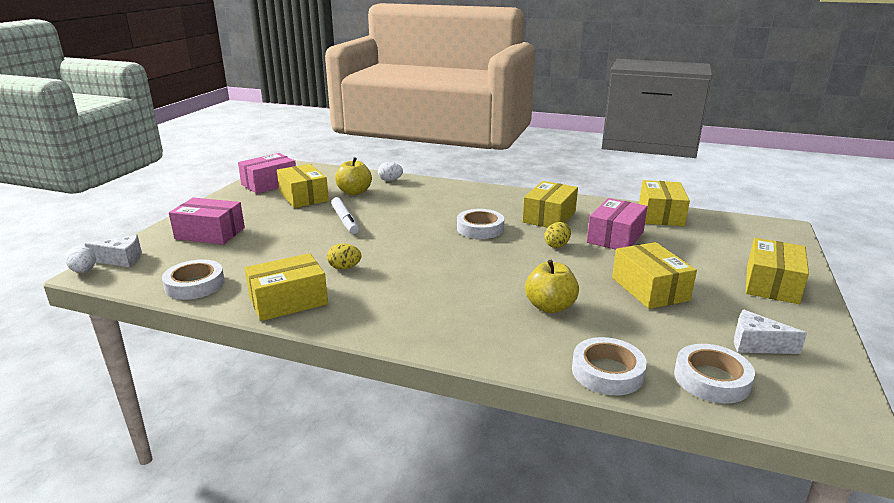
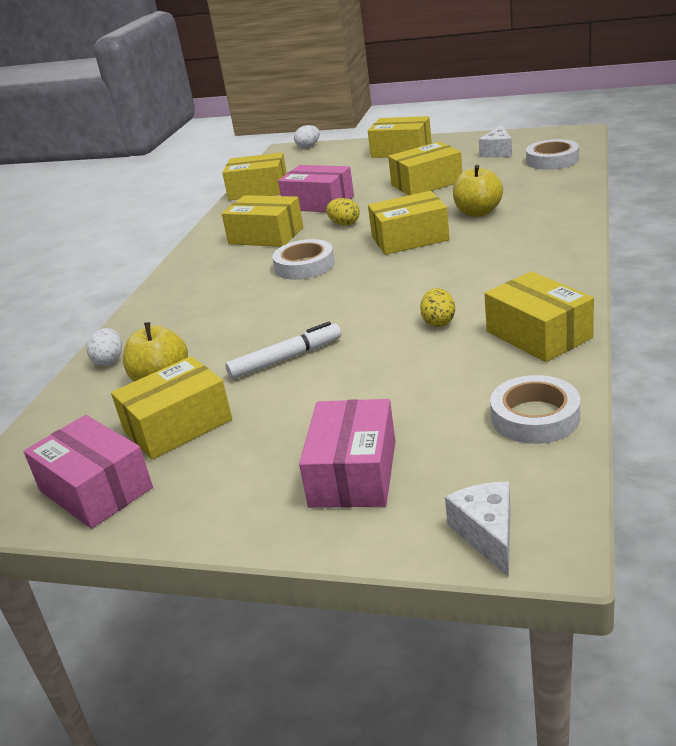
camera: 90 degrees left, 5 degrees up
white egg [66,246,96,273] -> white egg moved to [294,125,320,148]
white tape [572,337,647,396] -> none
none -> yellow box [368,191,450,255]

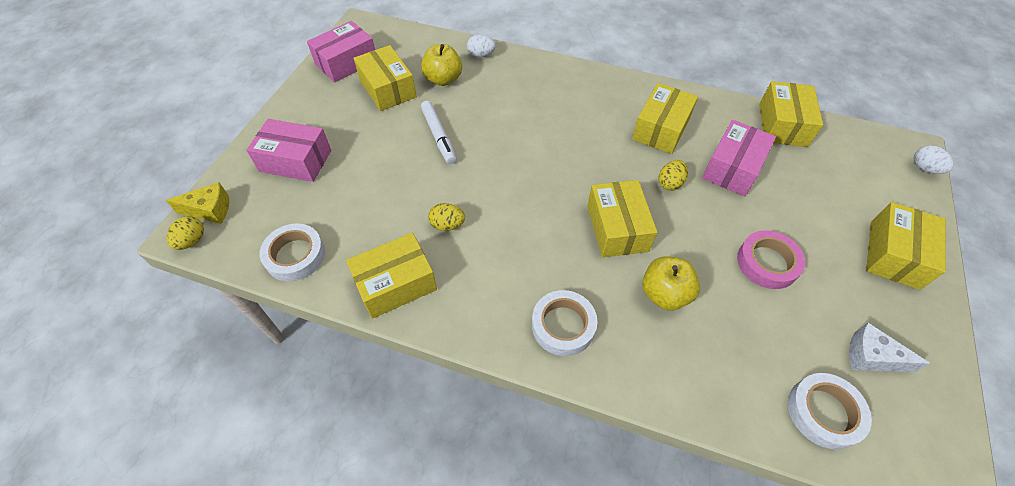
camera: 90 degrees right, 25 degrees up
white tape [272,239,335,280] -> white tape moved to [532,290,597,356]
yellow box [388,142,462,195] -> pink tape [737,230,805,289]
white cheese [445,482,511,577] -> yellow cheese [166,182,229,224]
none -> yellow egg [167,216,204,250]

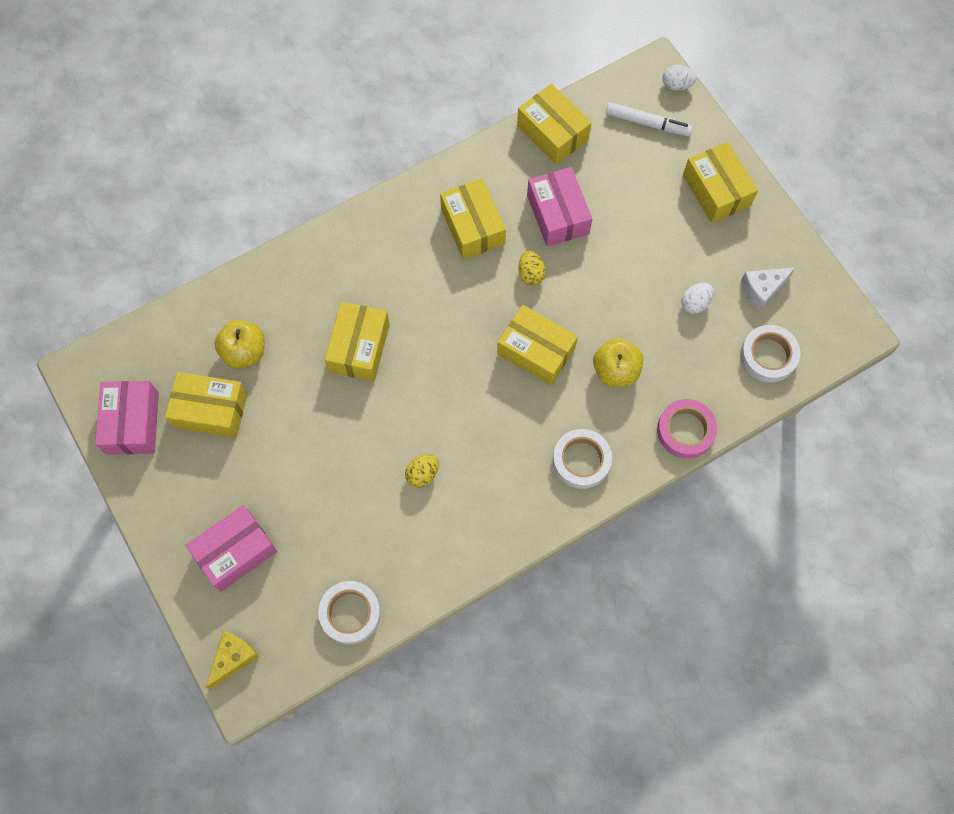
camera: 50 degrees left, 15 degrees up
yellow egg [167,216,204,250] -> none
yellow box [346,233,437,319] -> yellow box moved to [325,302,390,381]
white marker [421,101,456,164] -> white marker moved to [606,102,693,137]
white egg [467,34,495,57] -> white egg moved to [681,283,713,314]
pink tape [737,230,805,289] -> pink tape moved to [657,399,717,459]

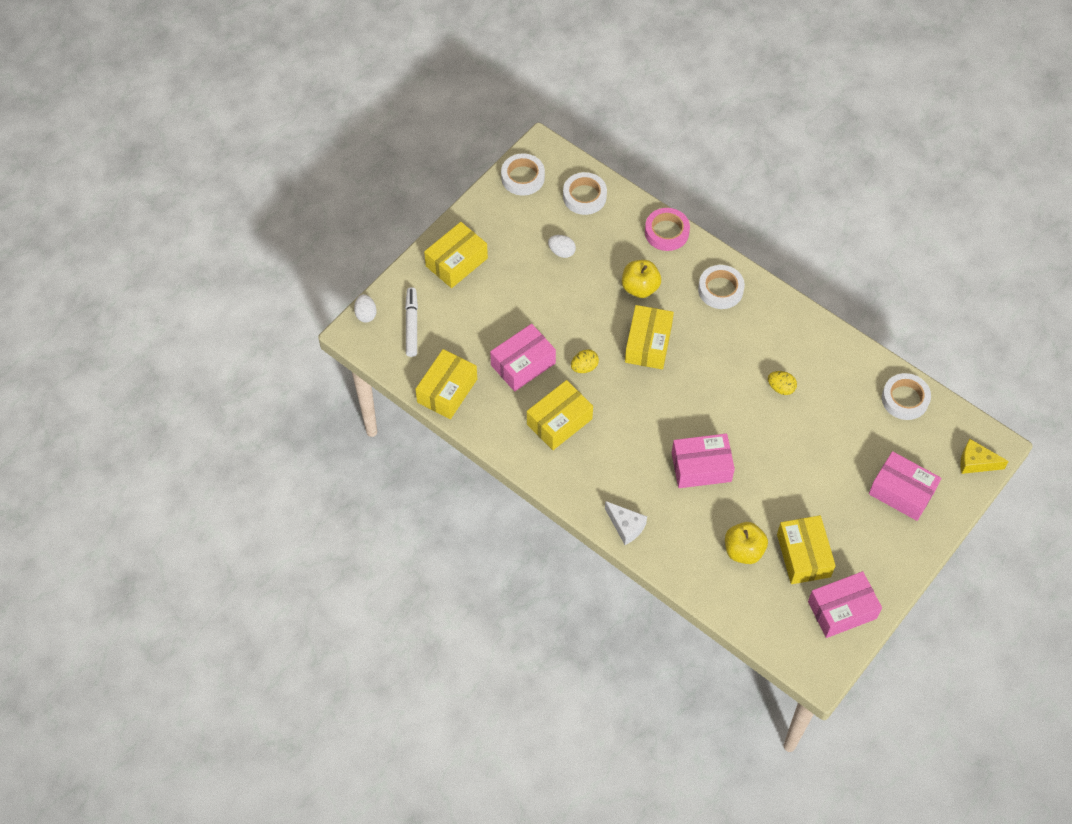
camera: 110 degrees left, 10 degrees down
yellow box [325,302,390,381] -> pink box [672,433,735,488]
white cheese [741,267,796,310] -> white cheese moved to [605,501,647,545]
none -> white tape [501,153,545,196]

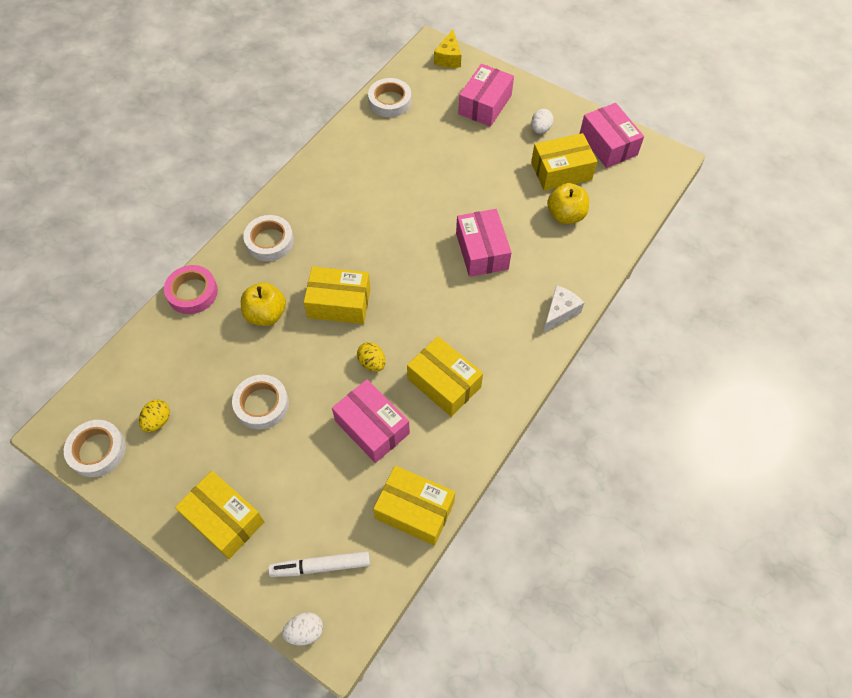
camera: 95 degrees left, 0 degrees up
white egg [548,235,576,258] -> white egg moved to [531,109,553,134]
white tape [563,172,607,215] -> white tape moved to [232,375,289,430]
yellow egg [768,371,797,395] -> yellow egg moved to [139,399,170,432]

